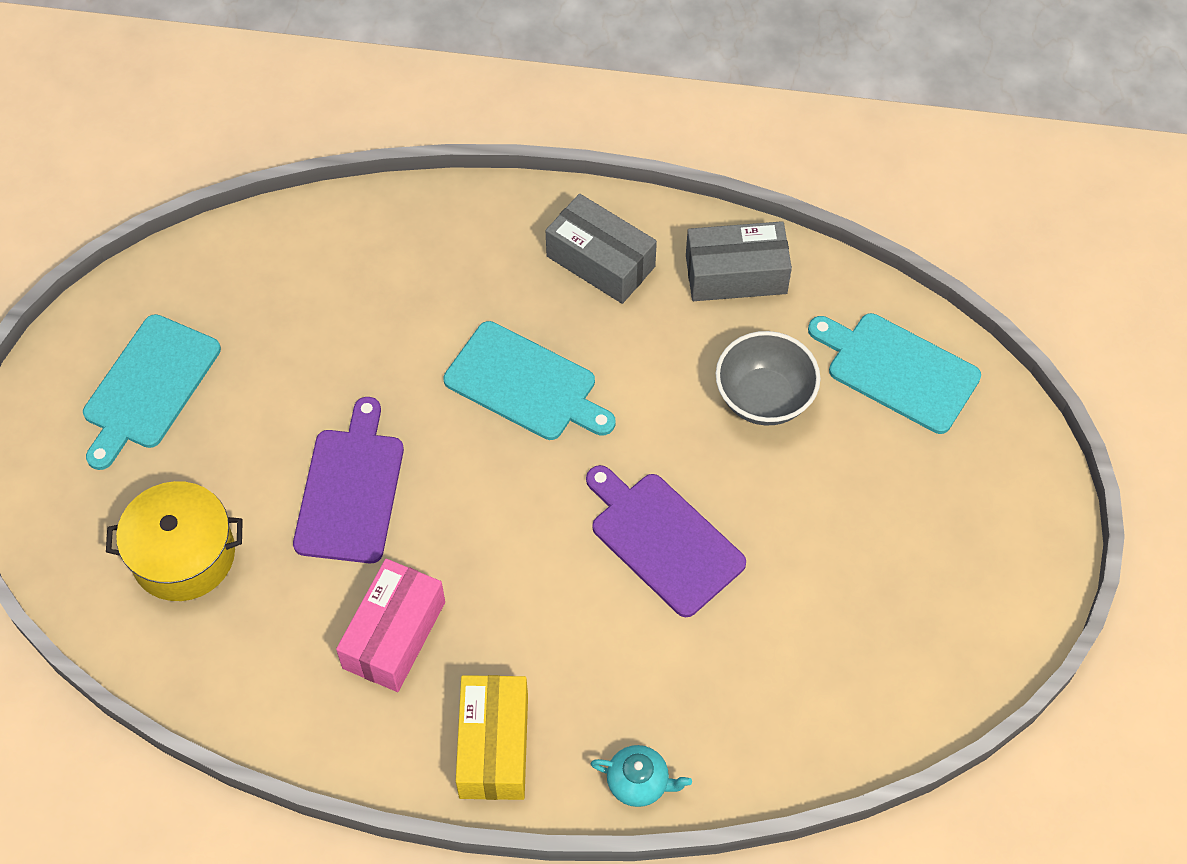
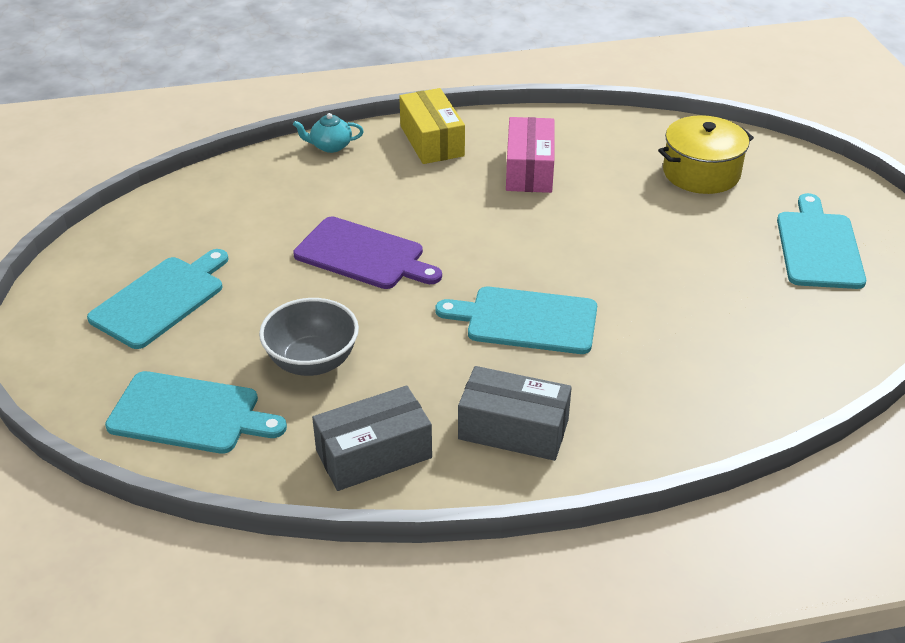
camera: 160 degrees right, 20 degrees down
purple cutting board [293,397,404,563] -> none
none -> turquoise cutting board [87,249,229,349]

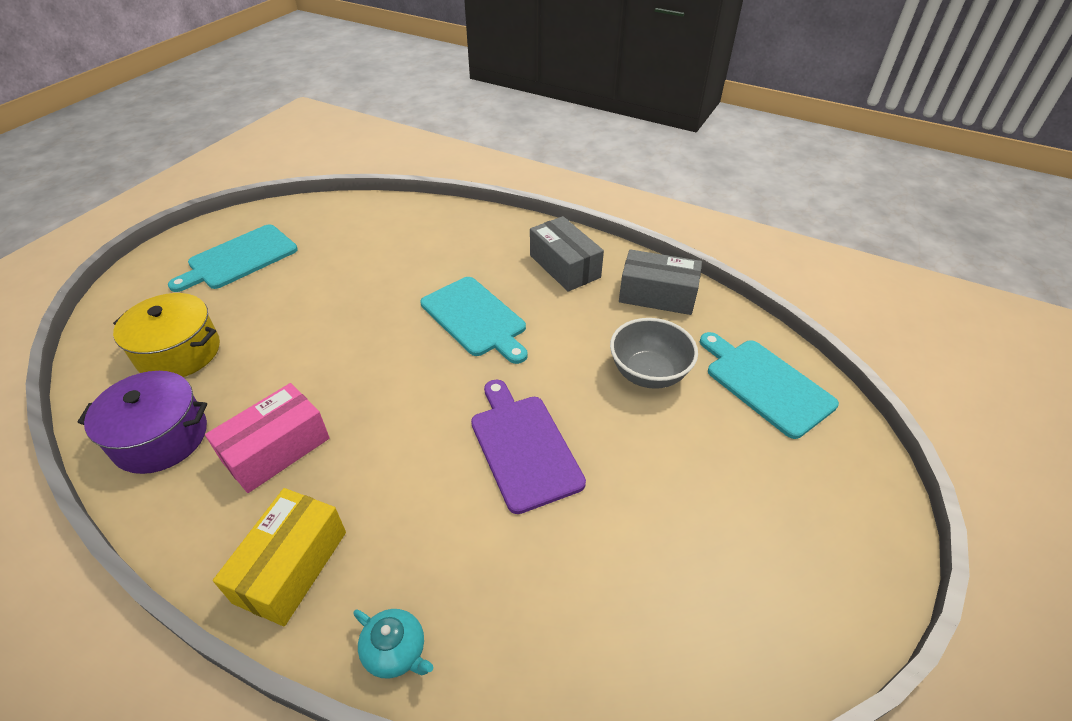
camera: 140 degrees left, 5 degrees up
turquoise cutting board [87,249,229,349] -> none
none -> purple pot [77,371,207,474]

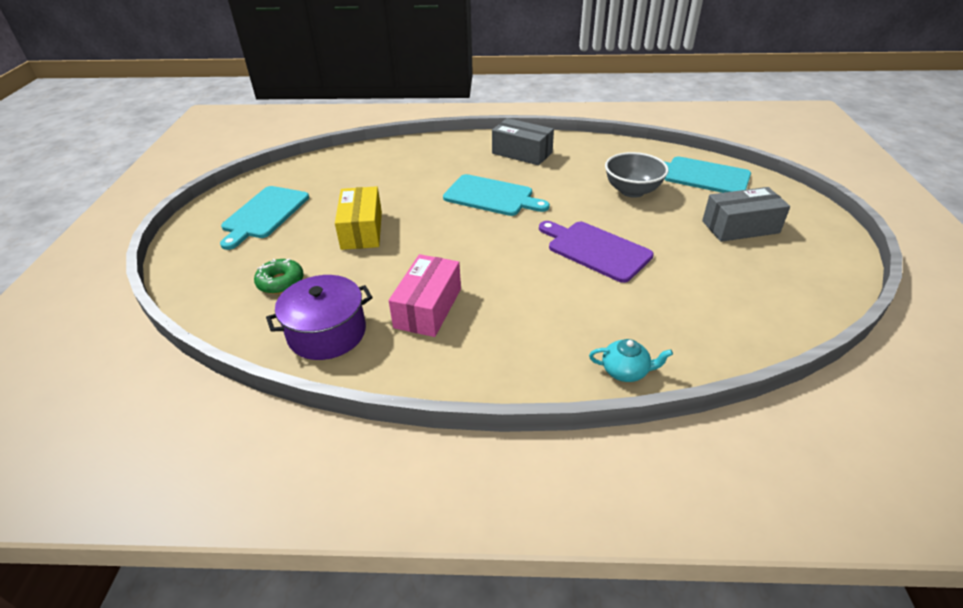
camera: 25 degrees left, 5 degrees down
yellow pot [113,293,220,377] -> green donut [254,259,304,294]
yellow box [213,488,346,626] -> yellow box moved to [335,186,382,250]
grey box [619,249,702,315] -> grey box moved to [702,187,790,242]

